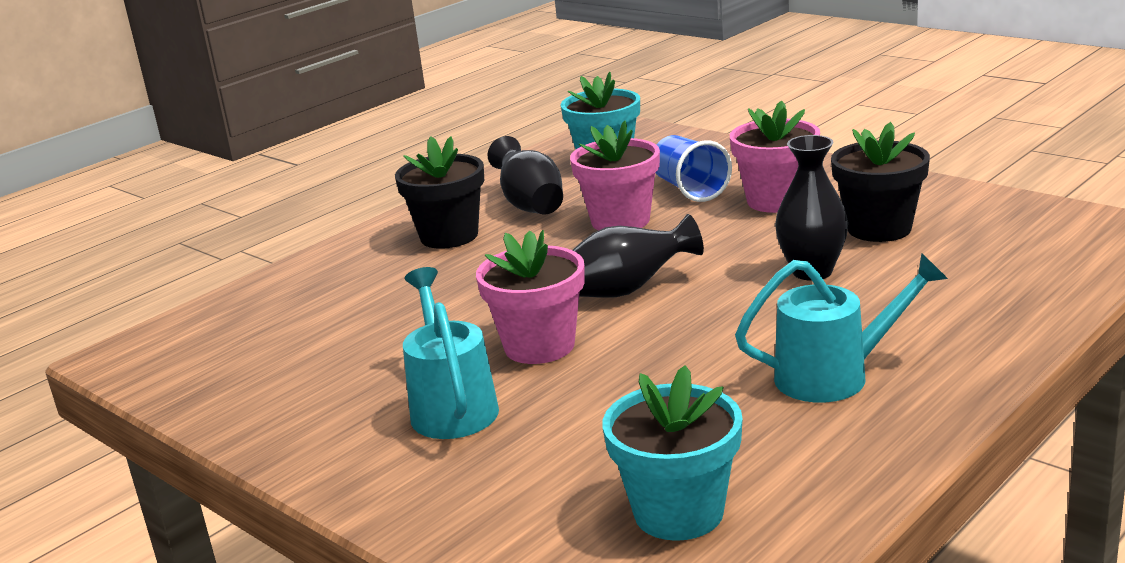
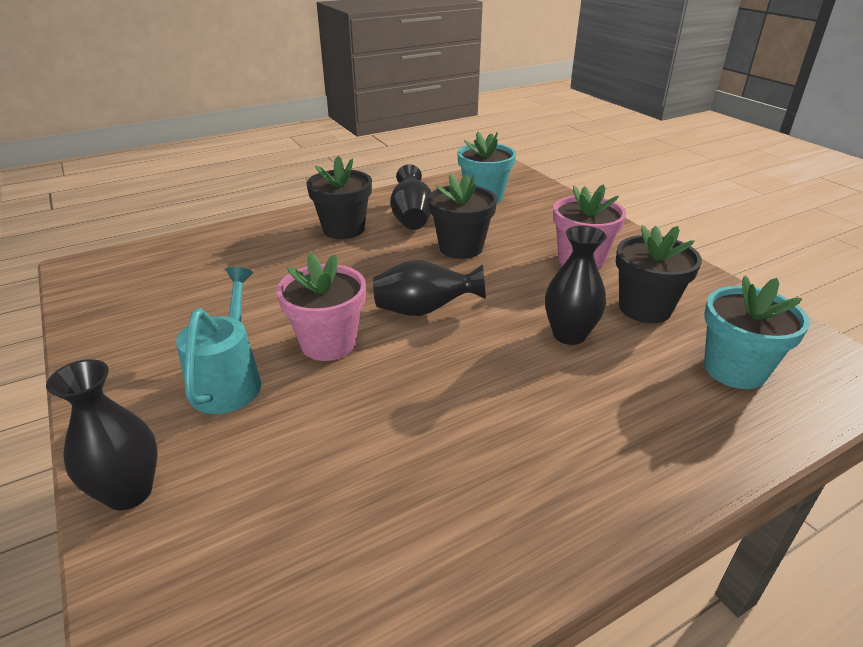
camera: 15 degrees right, 10 degrees up
pink flower pot [570,121,660,231] -> black flower pot [428,173,497,259]
turquoise flower pot [602,365,742,541] -> turquoise flower pot moved to [704,276,810,389]
blue cup [656,135,732,202] -> none
turquoise watering can [735,253,948,403] -> none
none -> black vase [46,359,158,510]

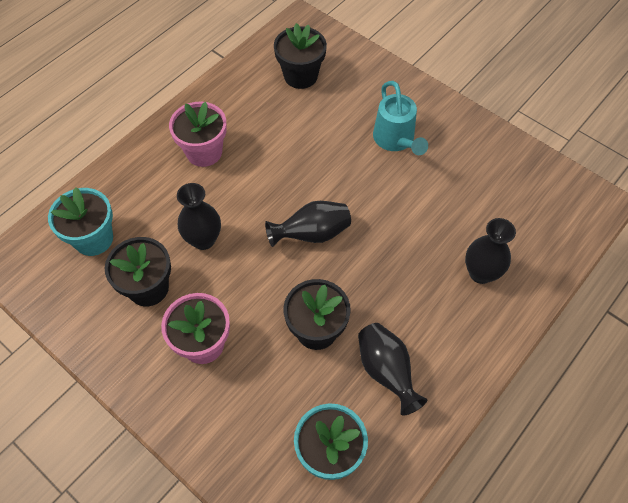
camera: 160 degrees right, 25 degrees up
black vase [46,359,158,510] -> black vase moved to [465,218,516,284]
pink flower pot [277,253,366,361] -> pink flower pot moved to [169,102,227,167]
black flower pot [306,156,372,239] -> black flower pot moved to [274,23,327,89]

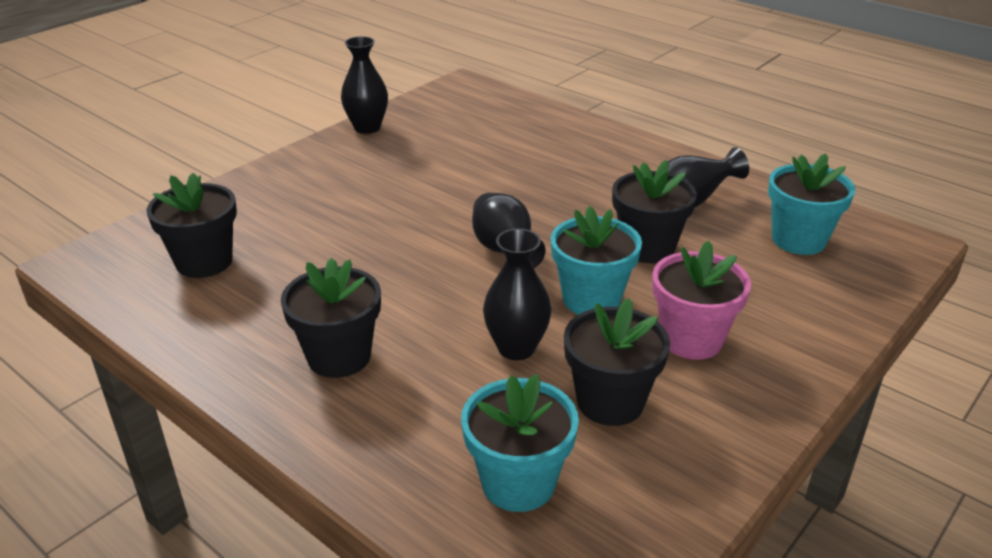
camera: 90 degrees left, 25 degrees down
pink flower pot [169,102,227,167] -> black flower pot [281,258,381,378]
turquoise watering can [373,81,428,155] -> none
black vase [465,218,516,284] -> black vase moved to [341,36,388,134]
none -> turquoise flower pot [551,206,642,315]

